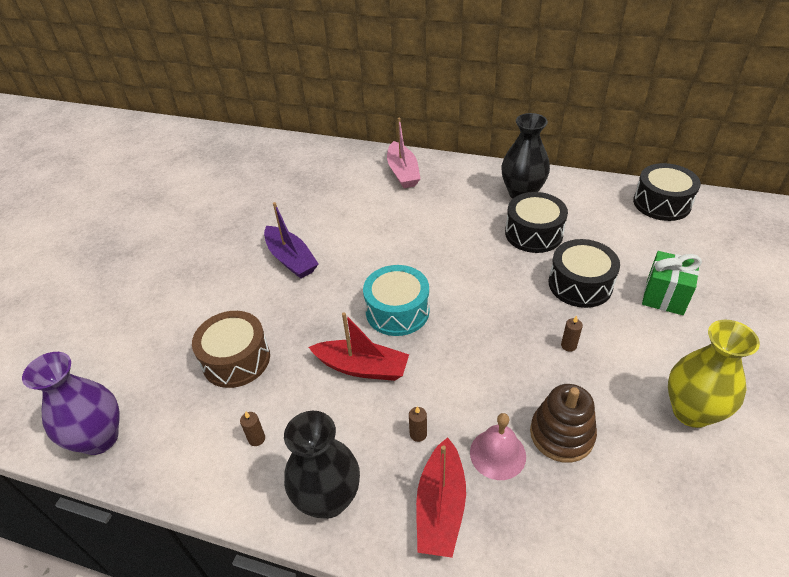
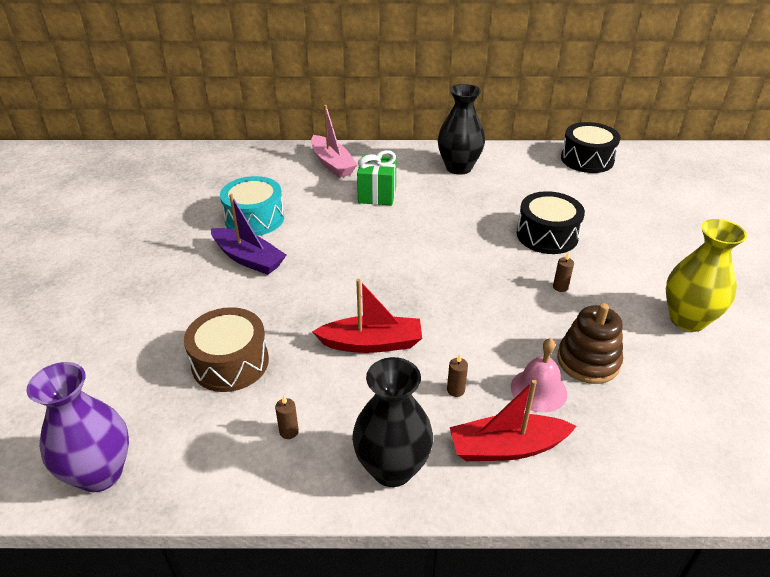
camera: 20 degrees left, 5 degrees down
turquoise drum [363,265,429,336] -> turquoise drum moved to [220,176,284,236]
red boat [416,437,466,558] -> red boat turned 90 degrees clockwise [450,380,577,461]
black drum [505,192,568,253] -> none
green gift [642,251,702,315] -> green gift moved to [357,150,396,206]

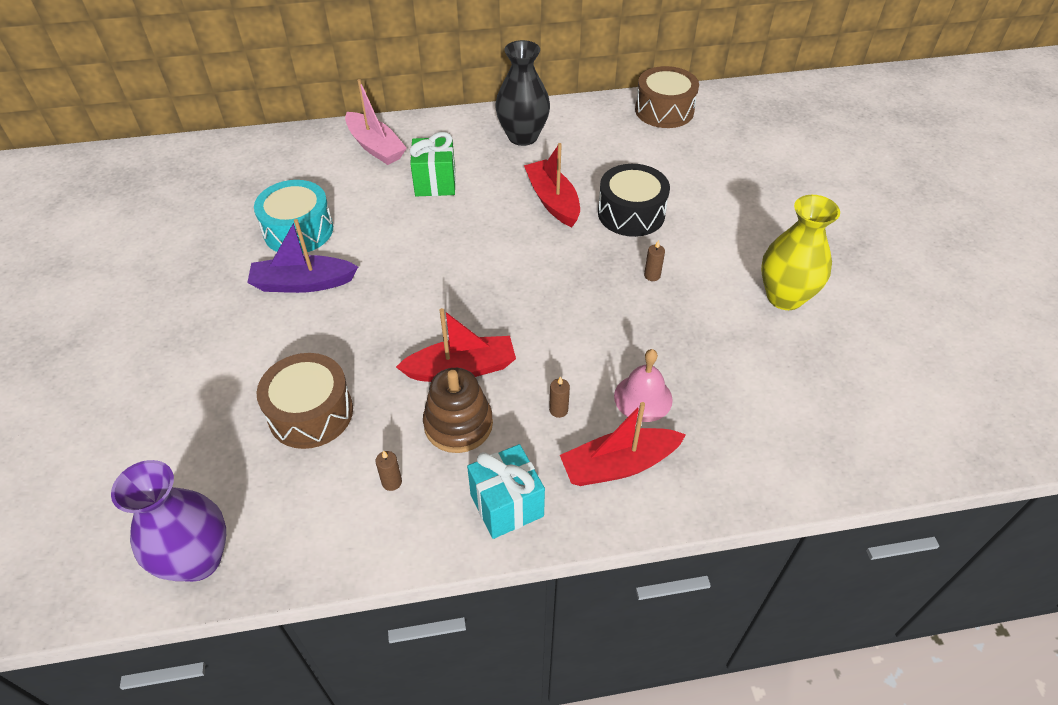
camera: 10 degrees left, 10 degrees up
purple boat [211,194,286,275] -> purple boat turned 150 degrees clockwise [247,219,358,293]
black vase [352,357,433,487] -> turquoise gift [467,444,545,539]
brown stacking toy [557,303,623,384] -> brown stacking toy moved to [423,368,493,453]
black drum [561,122,620,173] -> brown drum [635,66,699,128]
none -> red boat [524,143,580,227]

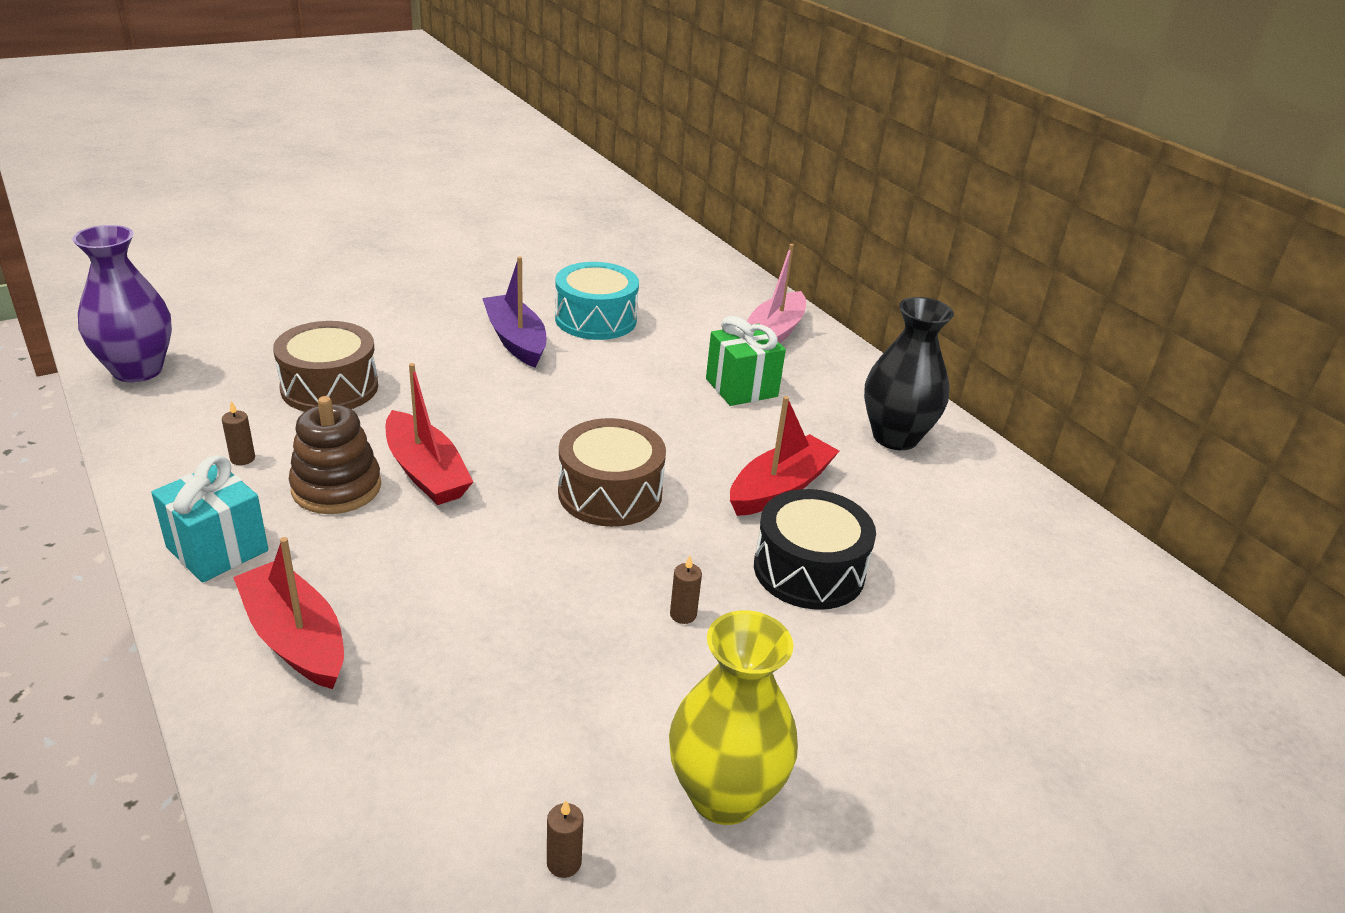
camera: 65 degrees right, 15 degrees down
brown candle [549,376,570,418] -> brown candle moved to [547,800,583,878]
pink bell [614,349,673,422] -> none
brown drum [635,66,699,128] -> brown drum moved to [558,418,666,527]

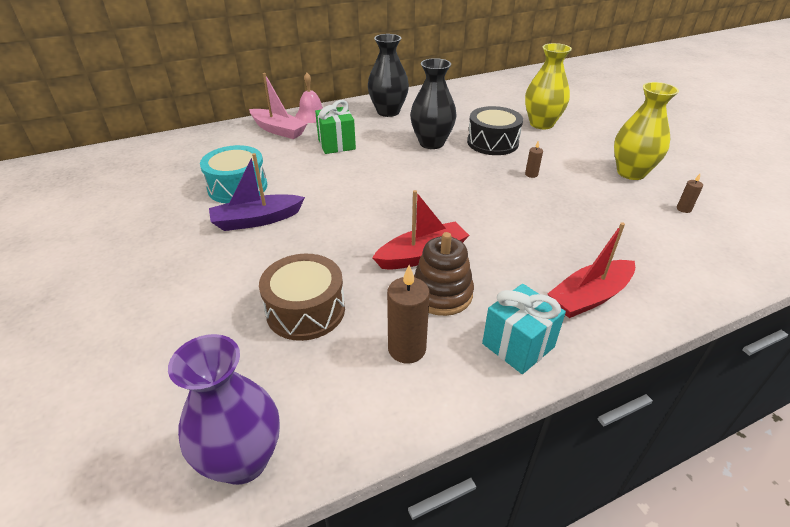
camera: 80 degrees left, 5 degrees up
brown candle [222,401,255,465] -> brown candle [387,265,430,363], size x1.98
brown drum [558,418,666,527] -> none
red boat [730,396,839,516] -> black vase [410,58,456,149]
none -> pink bell [295,73,323,123]
none -> yellow vase [525,43,572,129]

